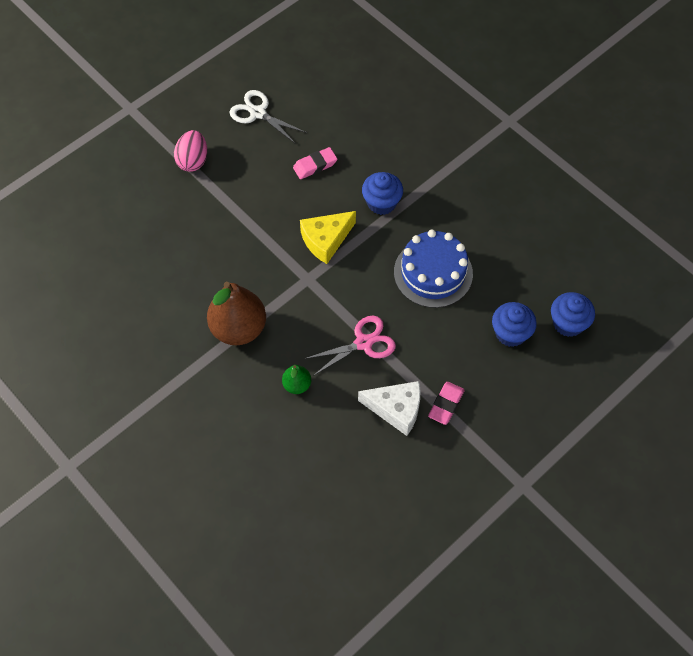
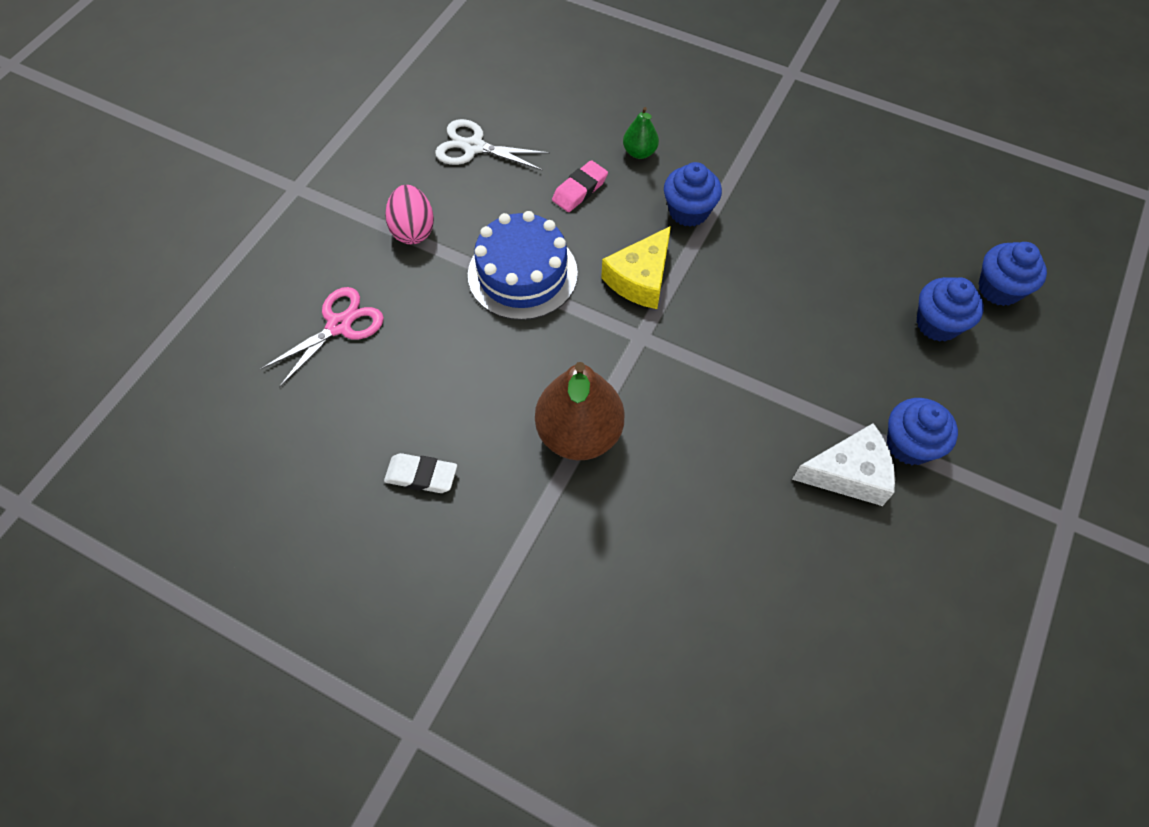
camera: 20 degrees left, 0 degrees up
green pear [282,365,311,394] -> green pear moved to [623,107,659,159]
pink scissors [304,316,396,376] -> pink scissors moved to [261,287,384,388]
blue cake [394,230,473,308] -> blue cake moved to [468,211,578,320]
pink eraser [428,382,465,425] -> blue cupcake [887,398,958,465]
none -> white eraser [384,453,457,493]

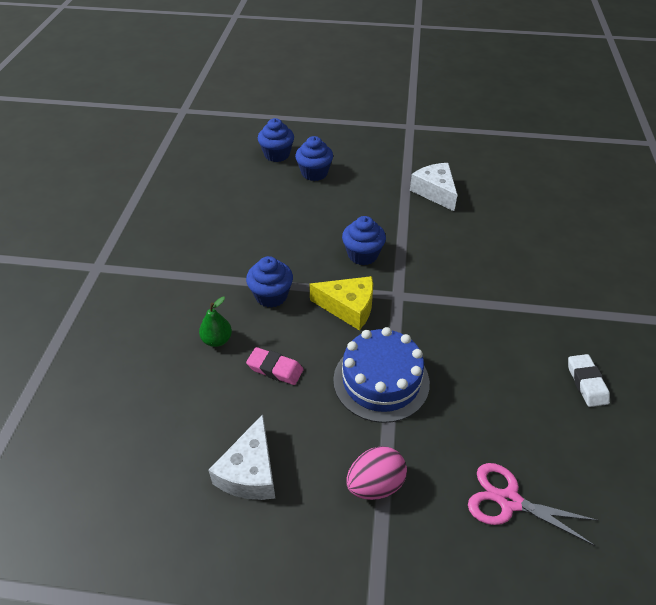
camera: 110 degrees left, 15 degrees down
white scissors [435,119,550,170] -> white cheese [208,414,275,500]
brown pear [535,362,625,460] -> none
blue cupcake [887,398,958,465] -> blue cupcake moved to [342,216,386,265]

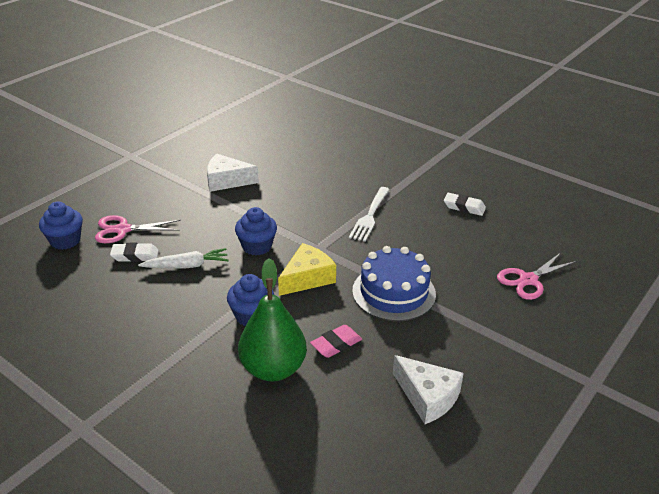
camera: 60 degrees left, 10 degrees down
green pear [199,297,232,347] -> green pear [238,258,307,381], size x2.04
blue cupcake [295,136,333,181] -> pink scissors [95,215,181,243]
pink egg [346,446,407,500] -> none
none -> white eraser [110,243,159,262]
none -> white carrot [138,248,229,269]
none -> white fork [349,187,390,242]

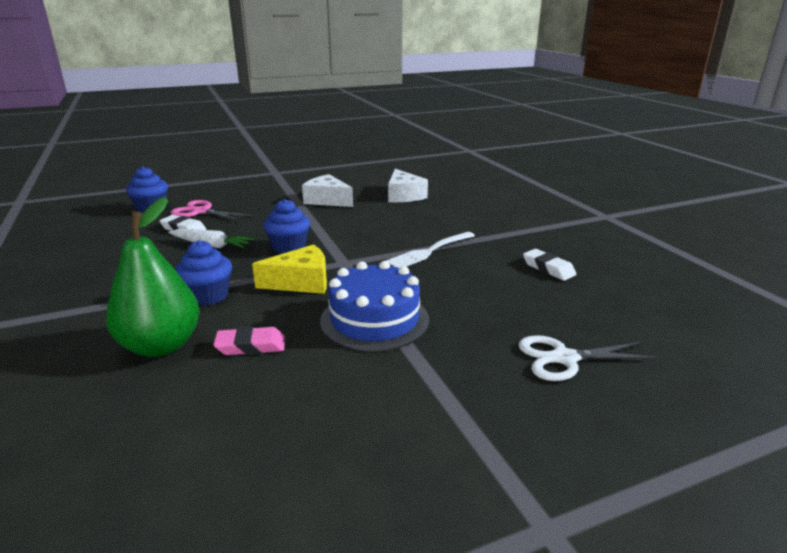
camera: 30 degrees right, 10 degrees down
white cheese [393,355,464,424] -> white cheese moved to [388,169,428,202]
pink scissors [497,252,577,300] -> white scissors [518,335,660,381]

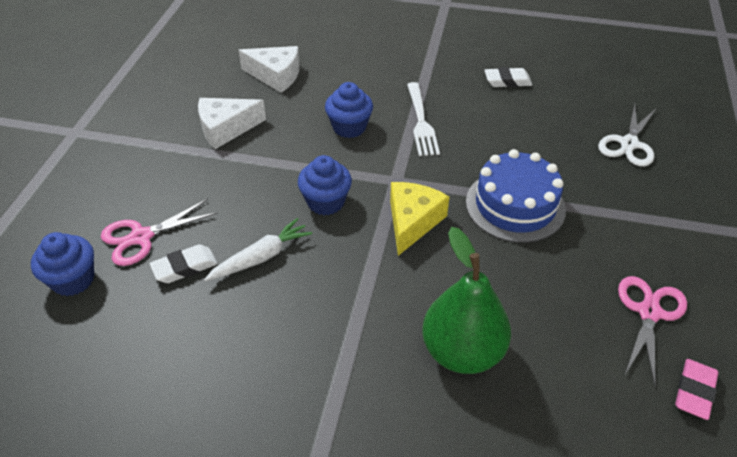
camera: 55 degrees left, 20 degrees up
blue cupcake [175,240,232,306] -> blue cupcake moved to [325,82,373,138]
pink eraser [213,327,285,355] -> pink eraser moved to [675,359,718,420]
none -> pink scissors [618,276,687,387]

